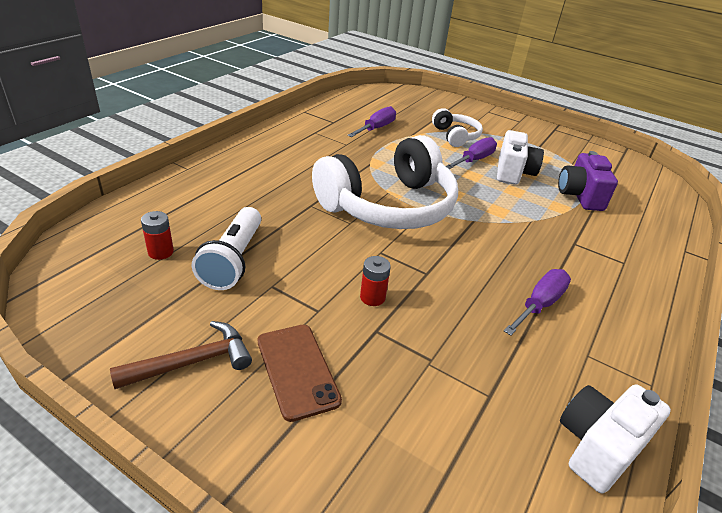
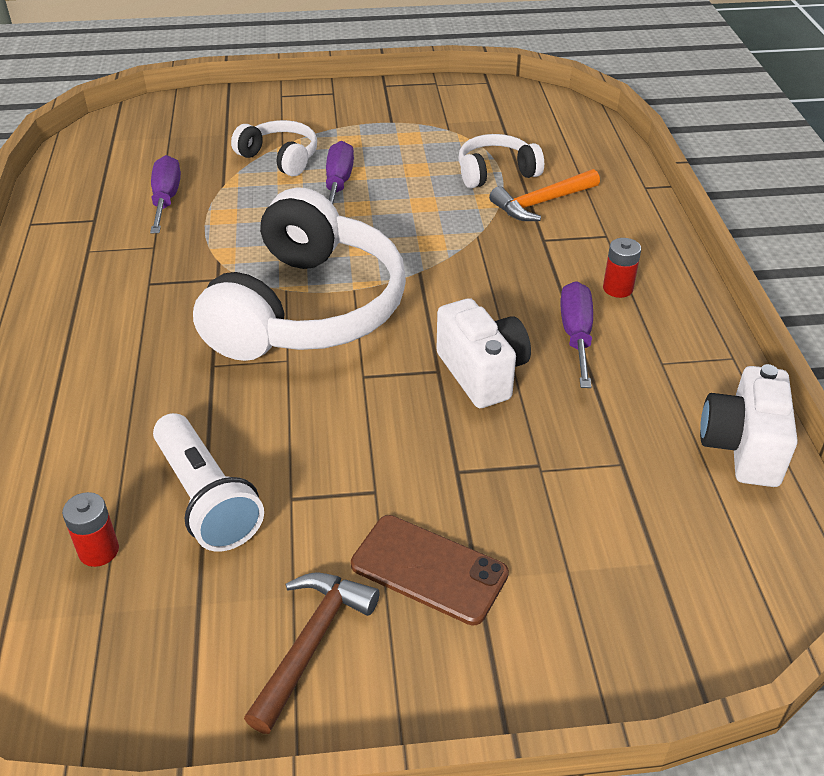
camera: 35 degrees left, 5 degrees up
red battery [360,256,391,306] -> red battery moved to [603,238,641,298]
white camera [497,130,544,185] -> white camera moved to [437,298,531,408]
purple camera [558,151,618,211] -> white headphones [458,134,544,188]
none -> orange hammer [489,169,600,221]

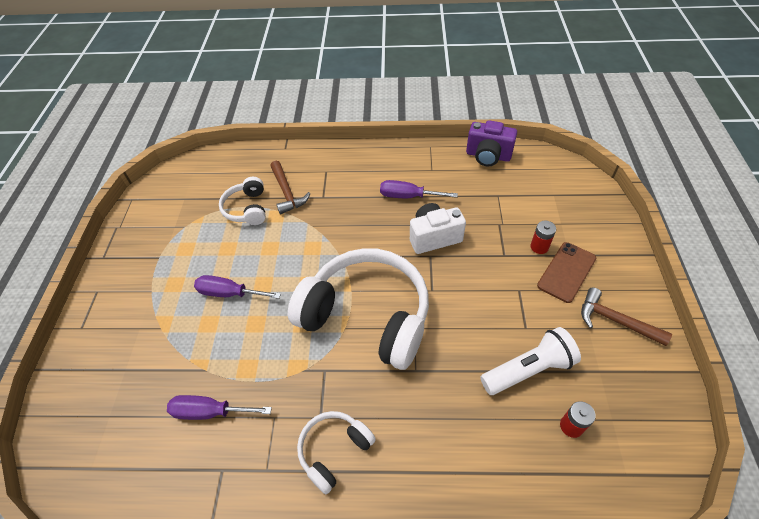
camera: 80 degrees left, 10 degrees up
white headphones [231,120,317,176] -> white headphones moved to [297,411,376,494]
orange hammer [489,169,600,221] -> brown hammer [270,161,311,214]
red battery [603,238,641,298] -> red battery moved to [530,221,556,254]
white camera [700,364,798,487] -> purple camera [466,120,517,166]

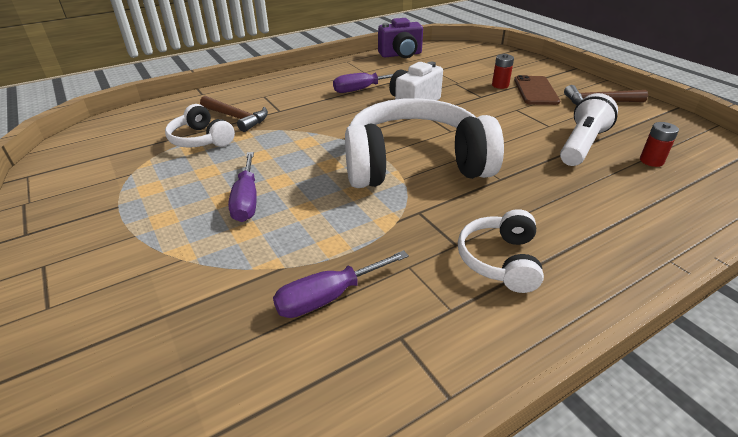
camera: 35 degrees left, 15 degrees down
purple screwdriver [194,275,281,299] -> purple screwdriver turned 75 degrees counterclockwise [228,152,257,222]

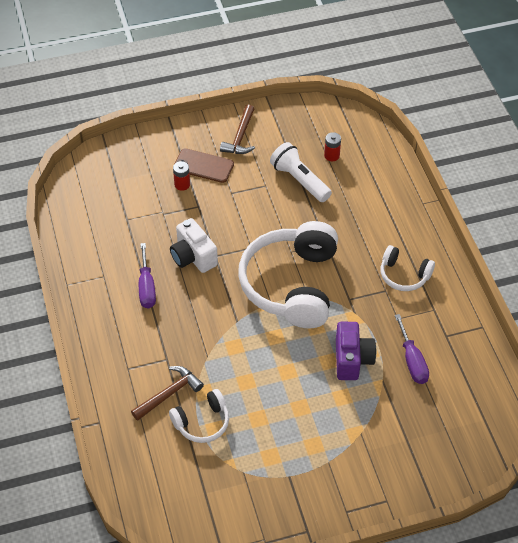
camera: 75 degrees left, 15 degrees up
purple screwdriver [228,152,257,222] -> none
purple camera [378,18,423,58] -> purple camera moved to [336,322,376,380]

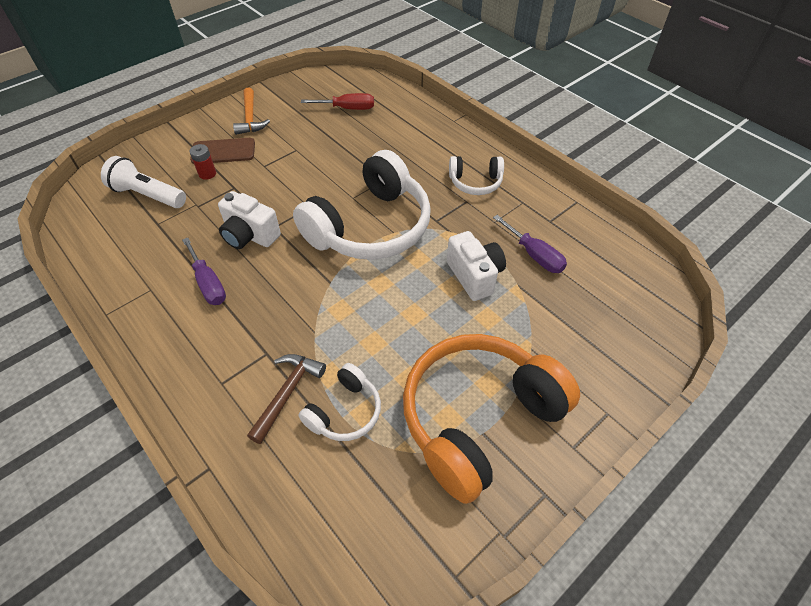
camera: 25 degrees left, 0 degrees up
brown hammer [220,105,255,154] -> orange hammer [233,88,270,135]
white headphones [238,221,338,328] -> white headphones turned 120 degrees counterclockwise [293,150,431,260]
white flashlight [270,142,332,202] -> white flashlight moved to [101,156,186,208]
red battery [324,132,341,161] -> red screwdriver [301,93,374,110]
purple camera [336,322,376,380] -> white camera [447,231,506,301]
none -> orange headphones [403,334,580,504]

